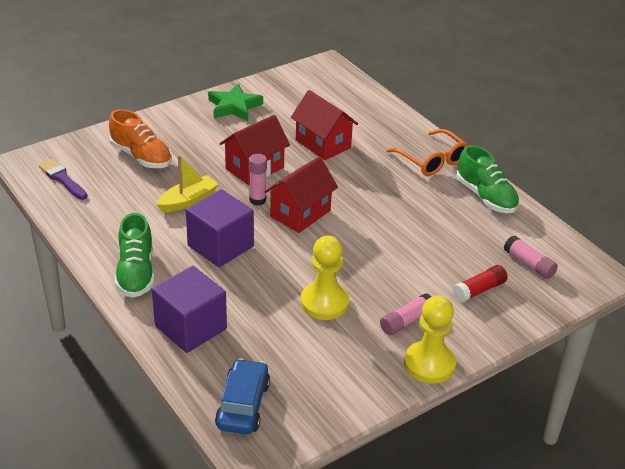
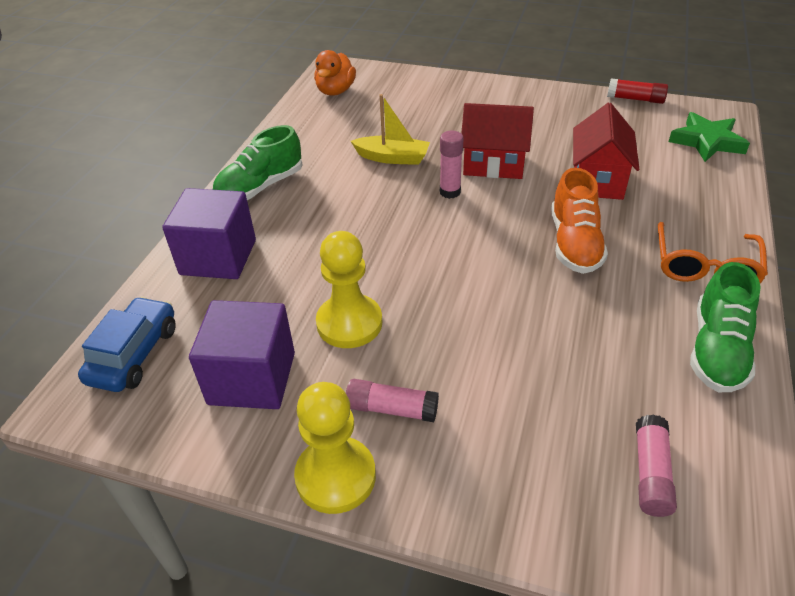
camera: 55 degrees right, 5 degrees up
purple brush [39,159,88,200] -> orange duck [314,50,356,96]
orange shoe [109,109,172,168] -> orange shoe moved to [551,168,608,274]
purple cube [186,189,254,267] -> purple cube moved to [189,300,295,409]
green star [208,83,263,121] -> green star moved to [669,112,750,162]
blue car [215,358,270,434] -> blue car turned 45 degrees counterclockwise [78,297,176,392]
red house [264,157,338,233] -> none
red glue stick [453,265,508,302] -> red glue stick moved to [607,78,668,104]

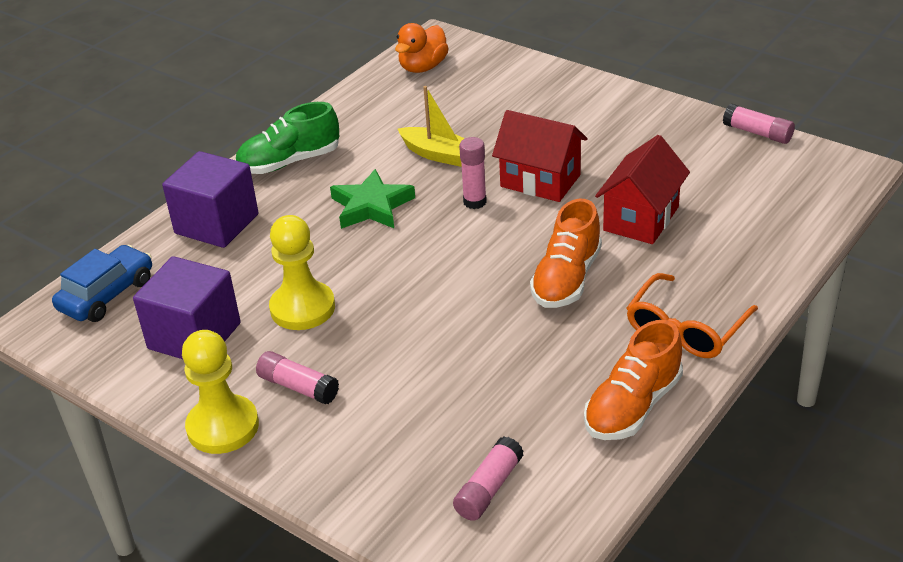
camera: 20 degrees right, 5 degrees down
red glue stick [607,78,668,104] -> pink glue stick [723,104,795,144]
green star [669,112,750,162] -> green star moved to [330,169,415,229]
green shoe [690,262,760,392] -> orange shoe [584,320,683,440]

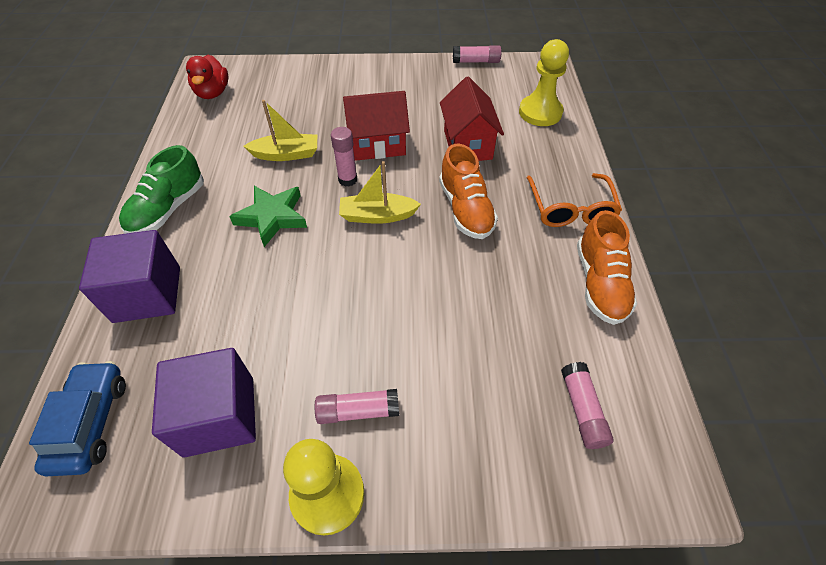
camera: 40 degrees left, 15 degrees up
yellow pawn [269,215,335,330] -> yellow pawn moved to [519,39,569,126]
orange duck [395,23,449,73] -> red duck [186,55,229,99]
none -> yellow boat [339,161,421,224]

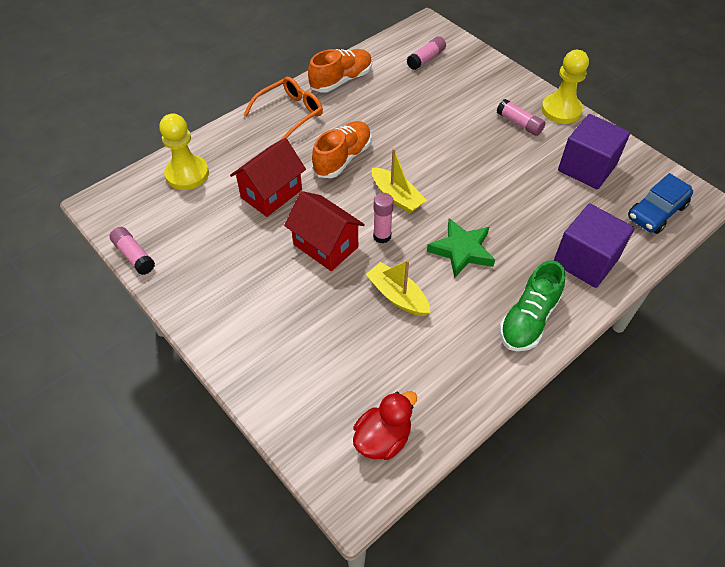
camera: 130 degrees left, 0 degrees up
green shoe [119,145,204,234] -> green shoe turned 135 degrees clockwise [500,260,565,351]

